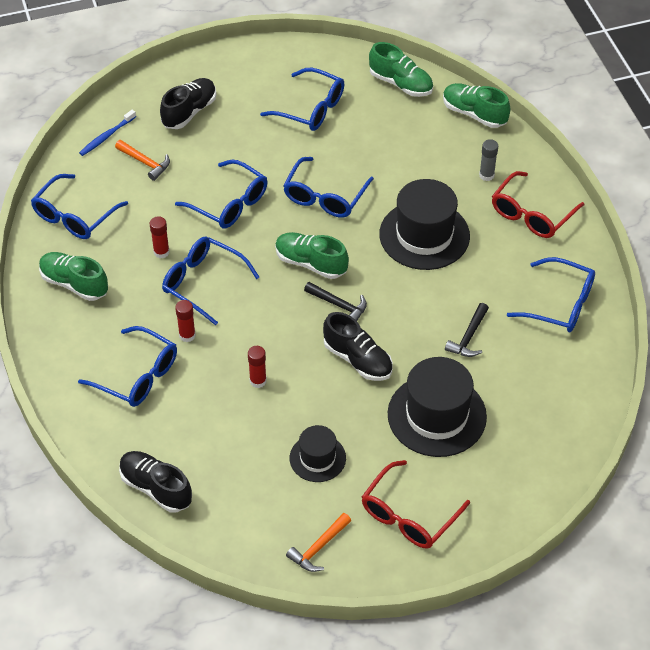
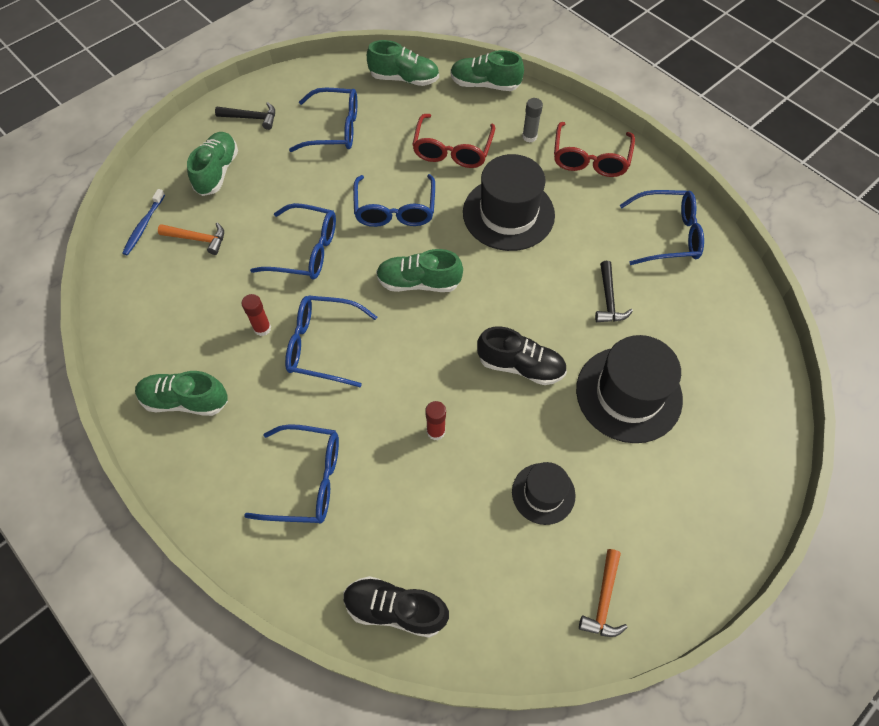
camera: 25 degrees left, 10 degrees up
blue glasses [31,174,128,239] -> none
black shoe [160,78,216,129] -> green shoe [187,132,238,196]
red glue stick [175,300,196,342] -> none
black hammer [304,282,367,321] -> black hammer moved to [215,102,275,130]
red glasses [362,460,470,549] -> red glasses moved to [412,114,495,168]

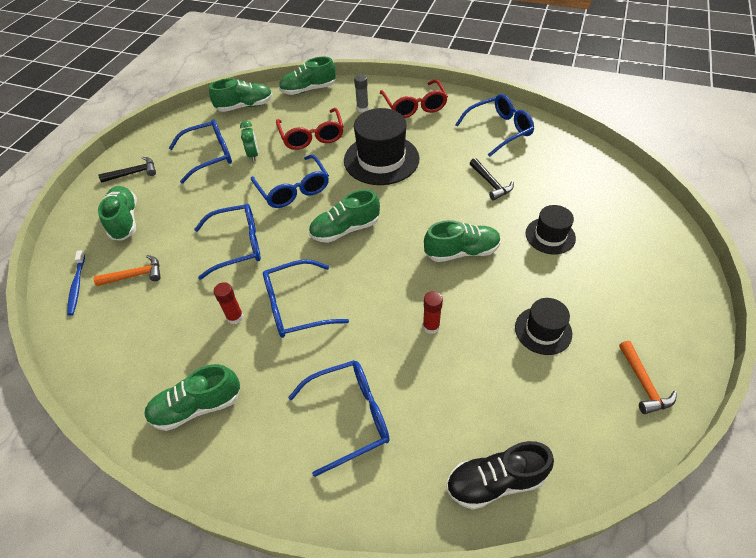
camera: 25 degrees left, 10 degrees down
black shoe [477,326,567,385] -> green shoe [424,220,501,262]
black hat [576,335,683,443] -> black hat [526,205,576,254], size x0.56
none -> green clock [240,121,258,162]

